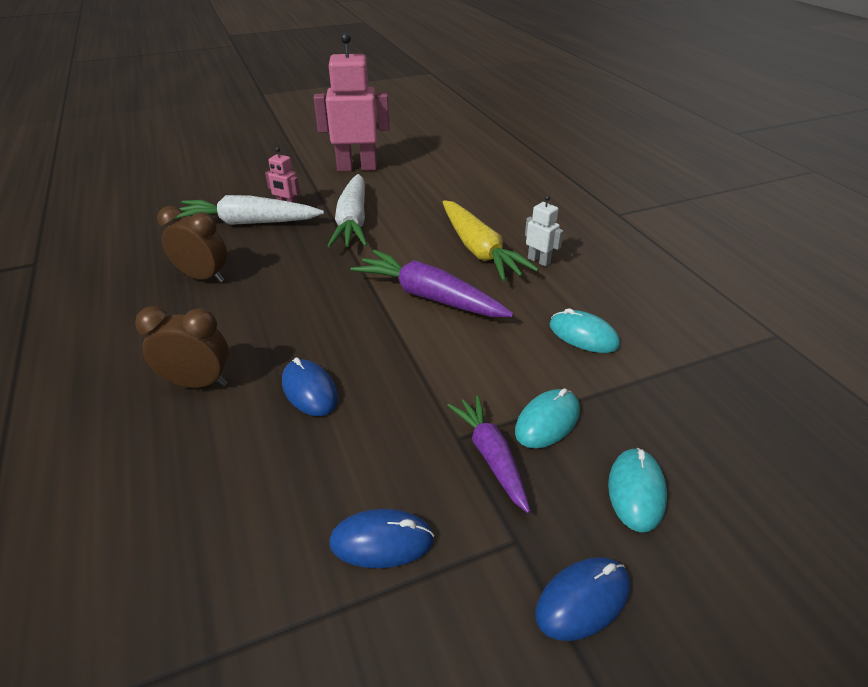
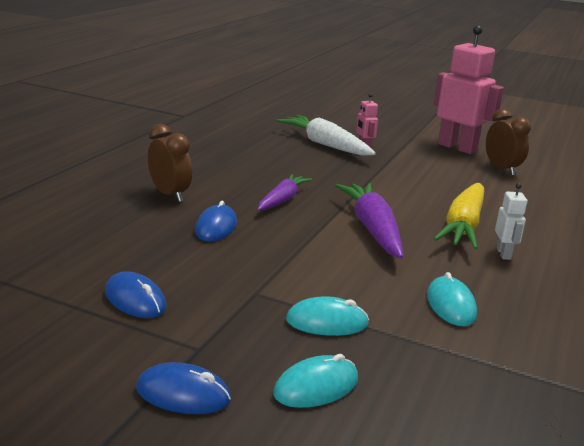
camera: 45 degrees right, 15 degrees down
brown clock [157,206,227,283] -> brown clock moved to [486,109,531,175]
white carrot [327,174,367,247] -> none
purple carrot [447,395,530,513] -> purple carrot moved to [258,174,312,210]

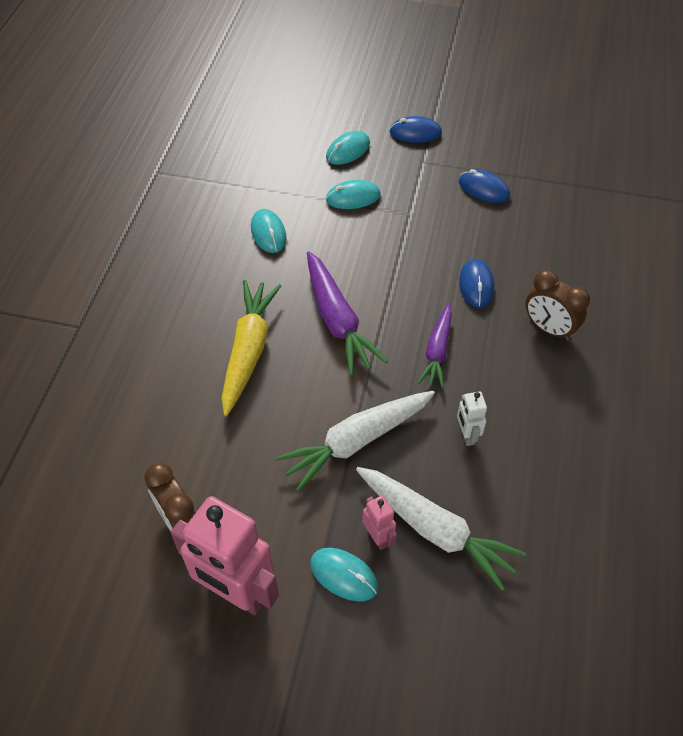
camera: 170 degrees right, 30 degrees up
white robot [495,183,528,260] -> white robot moved to [457,391,487,446]
none -> white carrot [275,391,435,492]
none -> turquoise mouse [310,548,378,602]

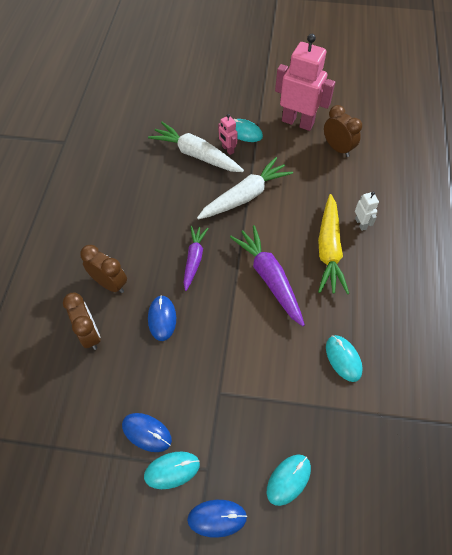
camera: 175 degrees right, 5 degrees up
turquoise mouse [326,180,381,209] -> turquoise mouse moved to [144,451,200,489]
white robot [457,391,487,446] -> white robot moved to [355,192,379,231]
none -> brown clock [63,293,100,350]

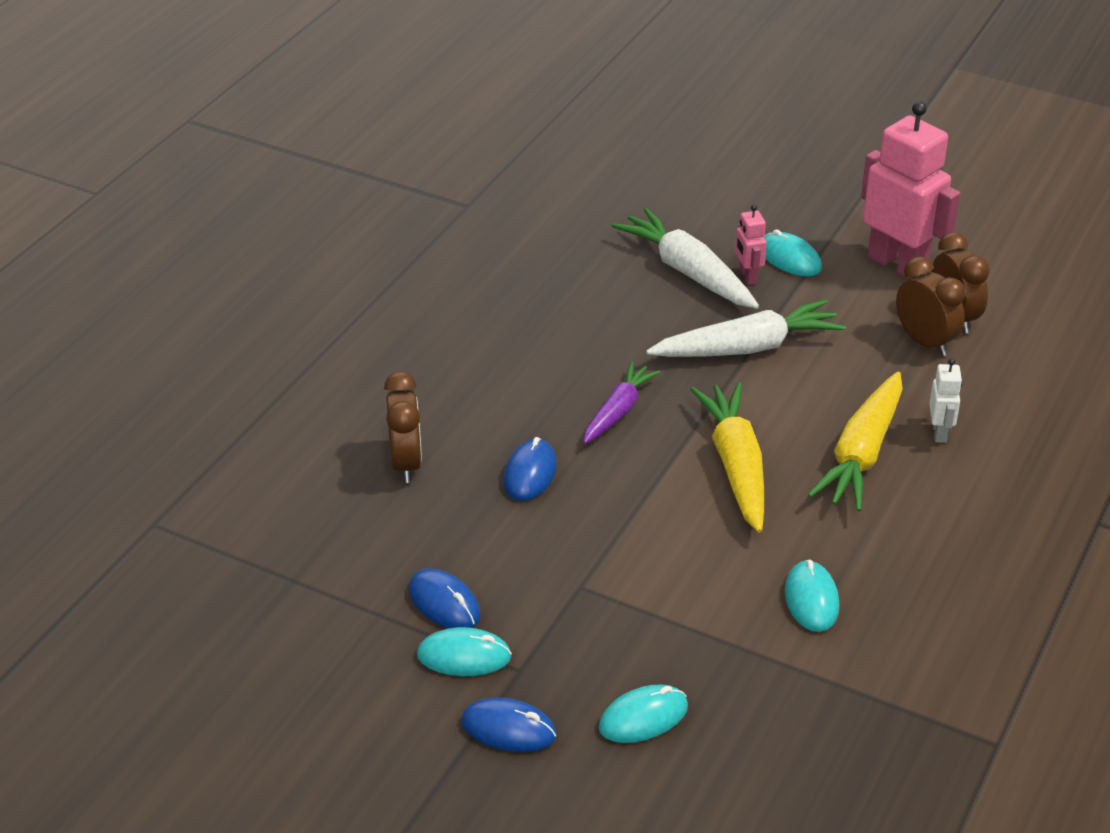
camera: 20 degrees right, 20 degrees down
brown clock [80,245,127,293] -> brown clock moved to [896,256,965,356]
purple carrot [230,225,305,326] -> yellow carrot [690,382,764,533]

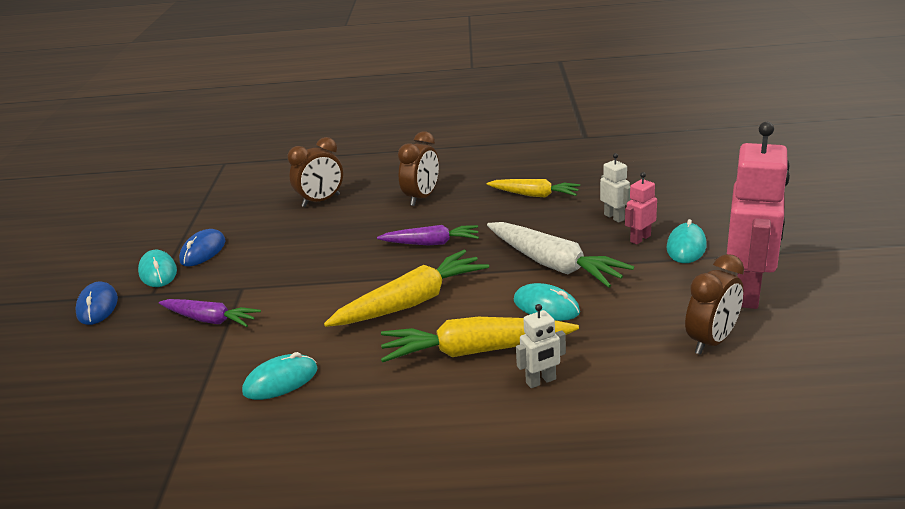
camera: 65 degrees right, 10 degrees down
blue mouse [503,437,557,501] -> none
turquoise mouse [599,684,688,743] -> turquoise mouse moved to [514,283,580,321]
white carrot [612,208,759,309] -> white robot [600,153,631,223]
brown clock [896,256,965,356] -> brown clock moved to [398,131,439,206]
none -> purple carrot [159,299,261,327]
none -> yellow carrot [487,179,580,198]

